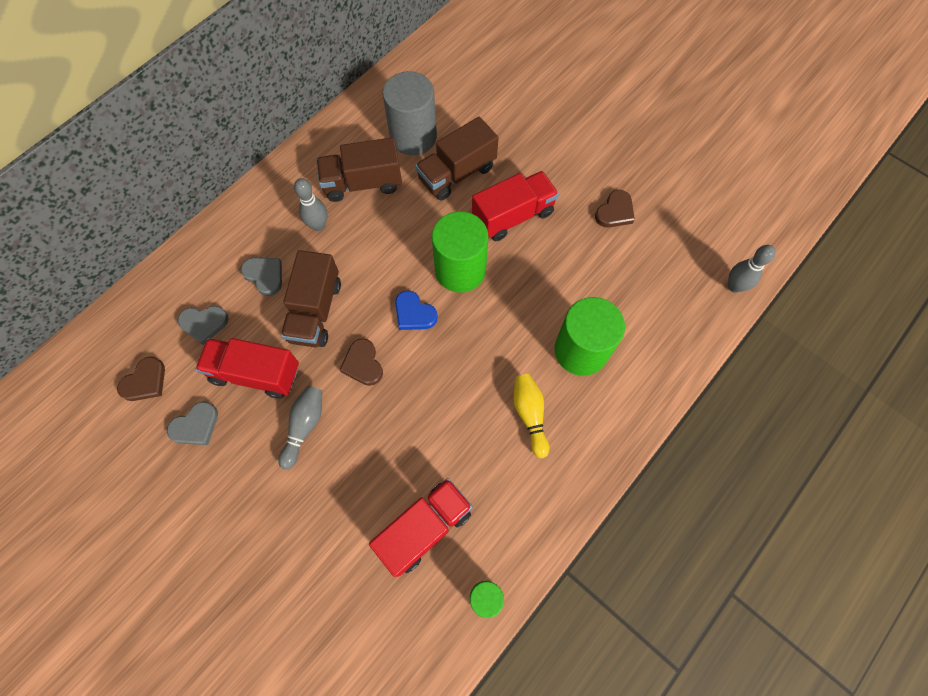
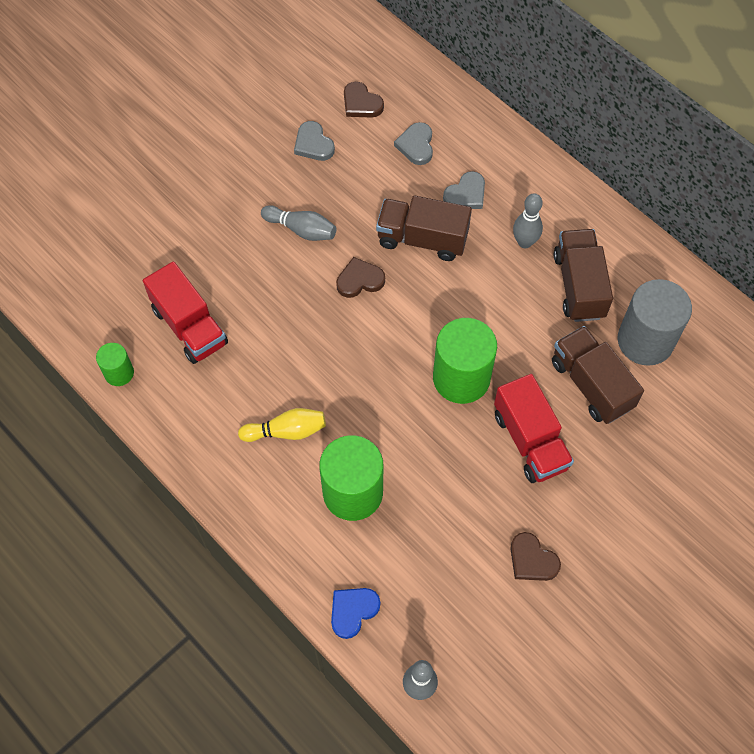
camera: 95 degrees right, 5 degrees down
red truck [195,338,299,398] -> none
blue heart [395,291,438,330] -> blue heart moved to [331,588,380,639]

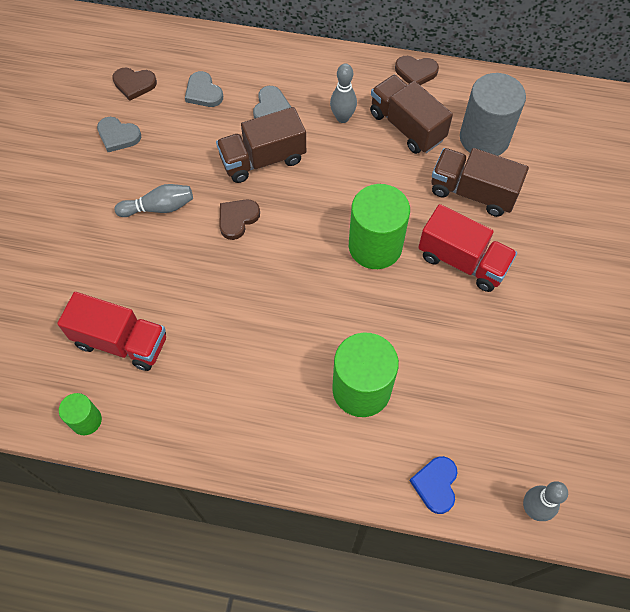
camera: 35 degrees left, 0 degrees up
yellow bowling pin [238,408,326,442] -> none
brown heart [511,532,561,581] -> brown heart moved to [395,56,439,85]

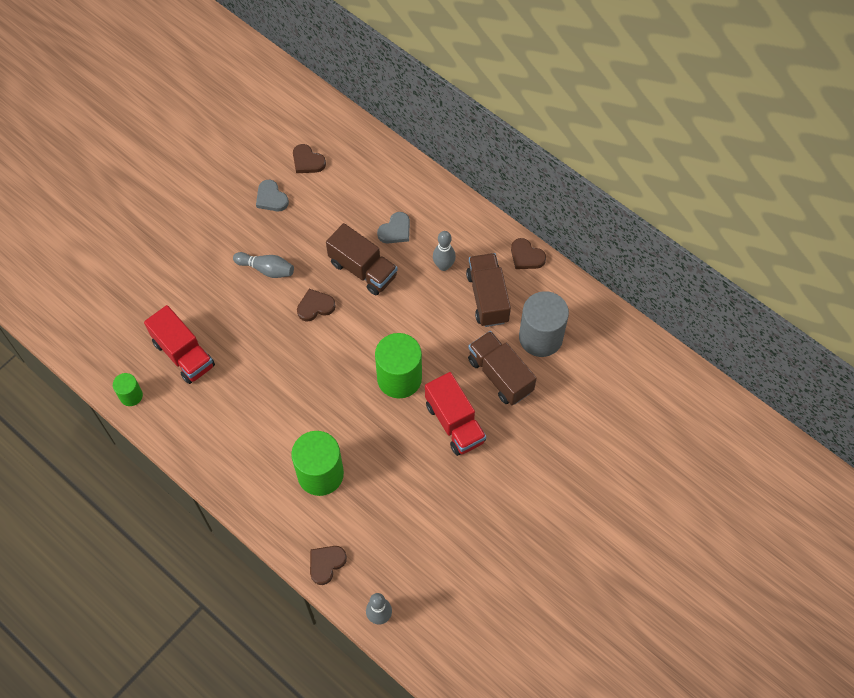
camera: 30 degrees right, 0 degrees up
grey heart [185,71,223,107] -> none
brown truck [216,107,306,183] -> brown truck turned 150 degrees counterclockwise [326,223,398,295]
blue heart [410,456,458,514] -> brown heart [310,546,347,585]

